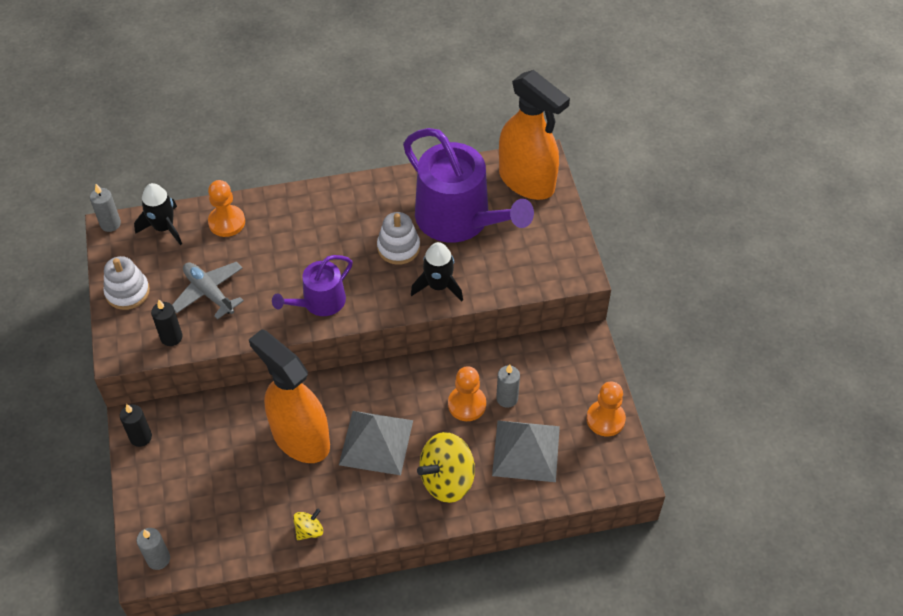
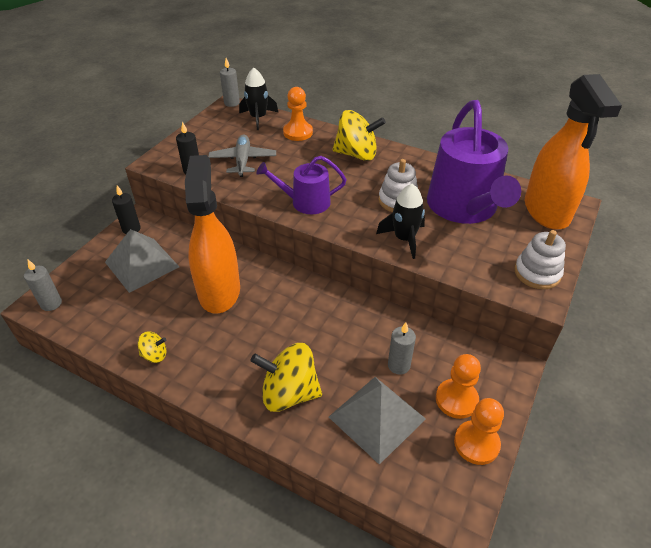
camera: 40 degrees right, 10 degrees down
white stacking toy [103,256,150,310] -> white stacking toy moved to [514,230,566,289]
grey pyramid [339,411,413,475] -> grey pyramid moved to [105,229,179,293]
orange pawn [448,366,486,421] -> orange pawn moved to [436,354,481,419]
none -> yellow spinning top [333,110,386,161]

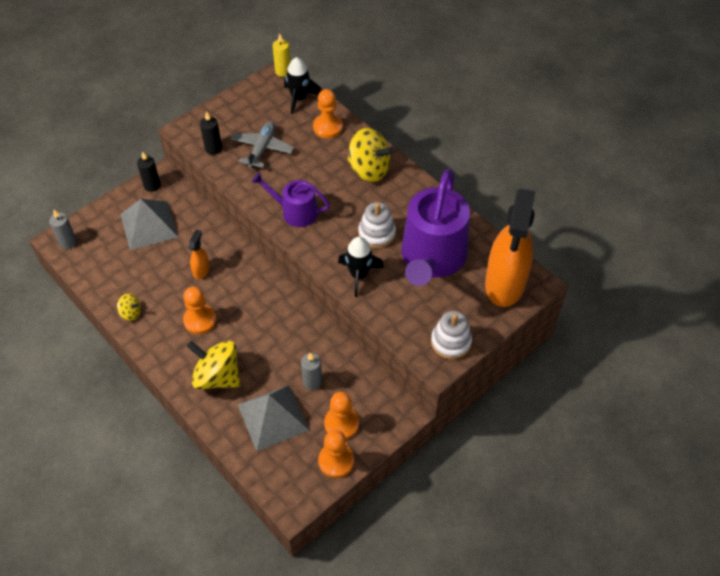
camera: 20 degrees right, 10 degrees up
orange spray bottle [185,155,240,314] -> orange spray bottle [189,230,210,279], size x0.42
grey candle [220,58,240,107] -> yellow candle [273,33,290,77]
none -> orange pawn [183,287,216,334]

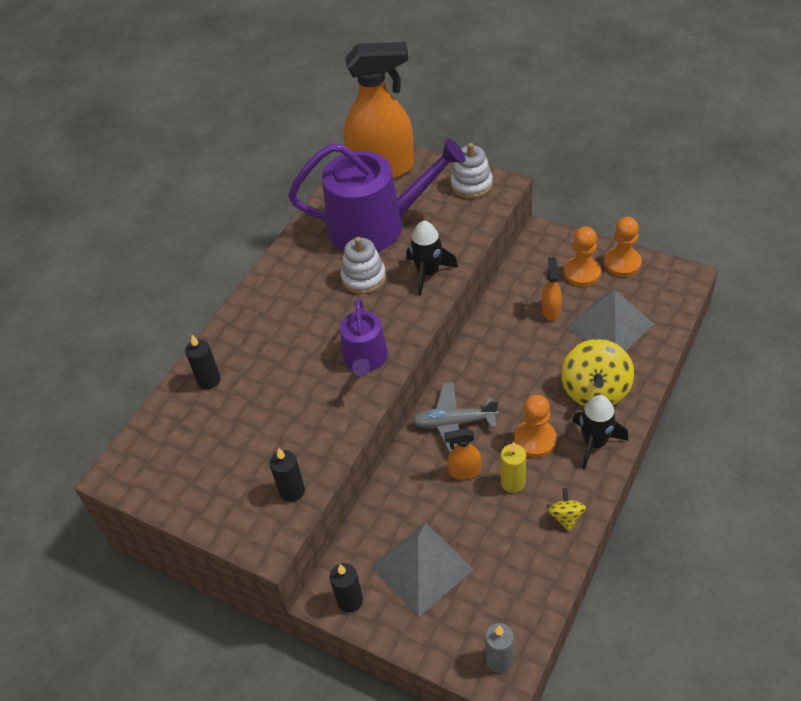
camera: 105 degrees left, 5 degrees down
grey plane [231,121,294,168] -> grey plane moved to [412,382,499,453]
yellow candle [273,33,290,77] -> yellow candle moved to [501,442,526,493]
black rocket [284,57,321,114] -> black rocket moved to [572,395,628,469]
grey candle [301,353,322,390] -> orange spray bottle [542,257,562,321]
orange pawn [313,89,343,138] -> black candle [185,335,221,389]
yellow spinning top [347,128,394,182] -> none

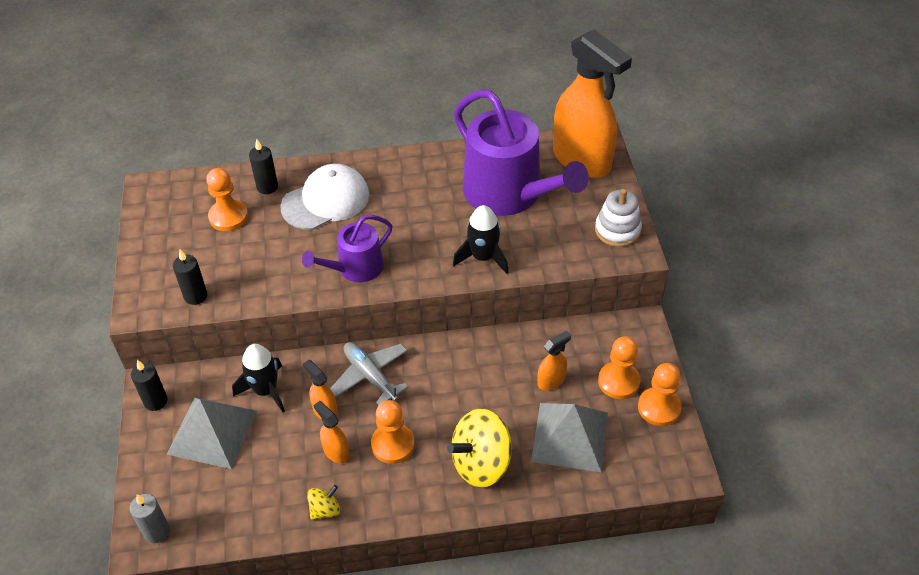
camera: 50 degrees right, 0 degrees up
white stacking toy [341,237,386,294] -> none
yellow candle [501,442,526,493] -> orange spray bottle [313,401,349,463]
black rocket [572,395,628,469] -> black rocket moved to [232,344,285,413]
none -> orange pawn [206,168,248,231]
none -> white cap [280,164,369,230]

